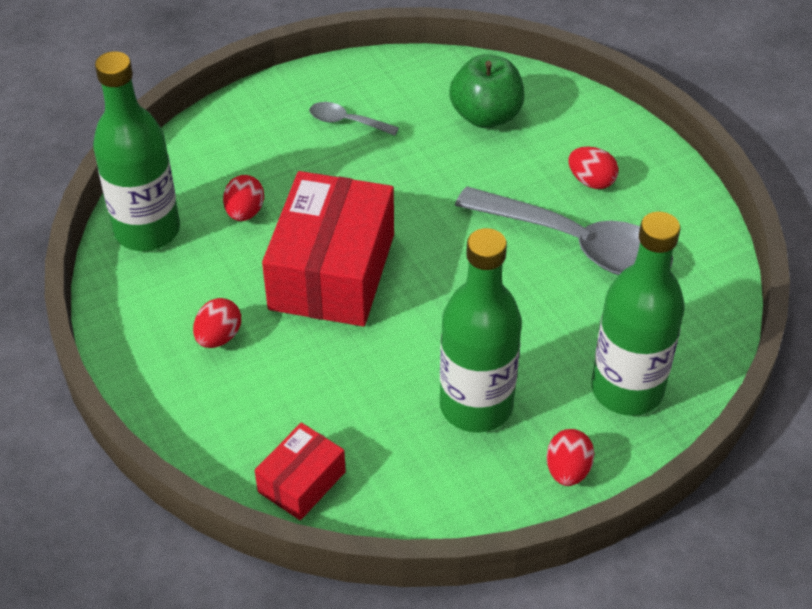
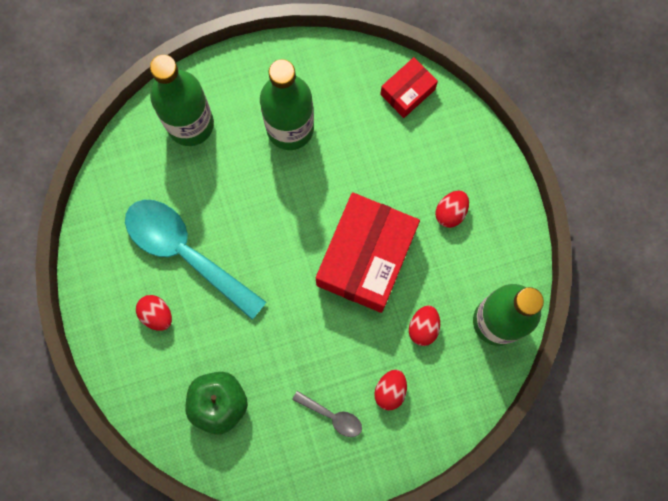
camera: 170 degrees left, 30 degrees up
grey spoon [455,186,673,275] -> turquoise spoon [125,200,267,320]
red egg [546,429,594,486] -> red egg moved to [374,370,407,410]

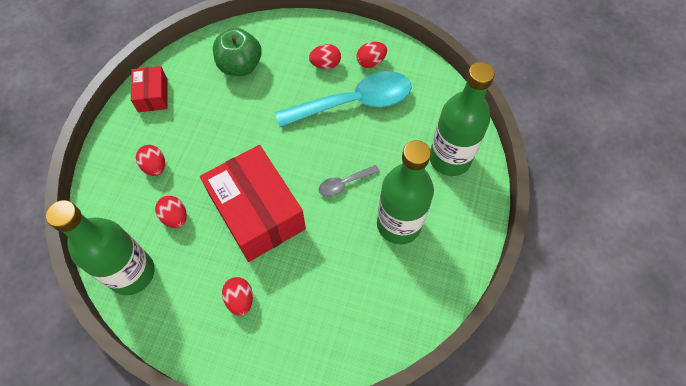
camera: 125 degrees right, 15 degrees down
grey spoon [292,391,362,437] -> grey spoon moved to [319,165,380,197]
red box [380,57,438,118] -> red box moved to [131,66,168,112]
none -> red egg [357,42,387,68]

